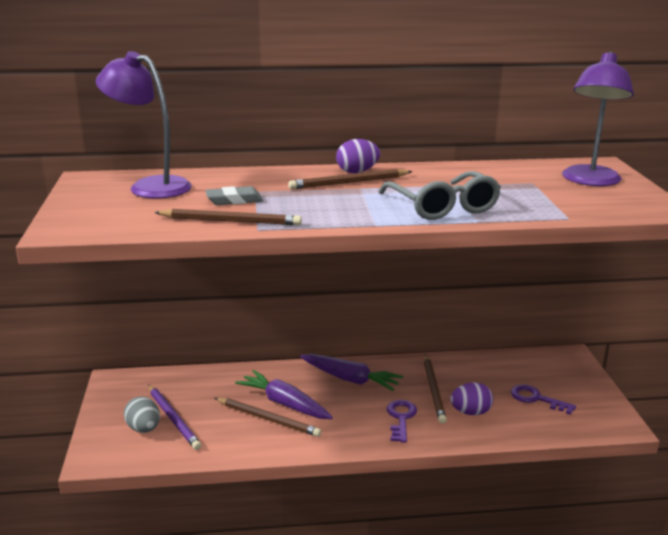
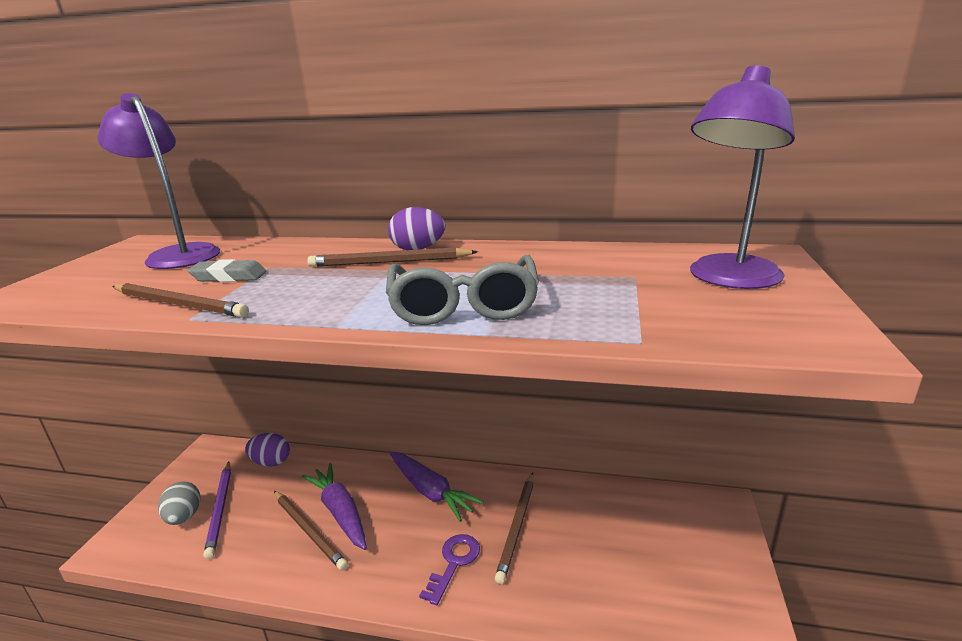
camera: 20 degrees right, 0 degrees up
purple egg [450,382,493,415] -> purple egg moved to [245,433,290,467]
purple key [511,384,576,415] -> none

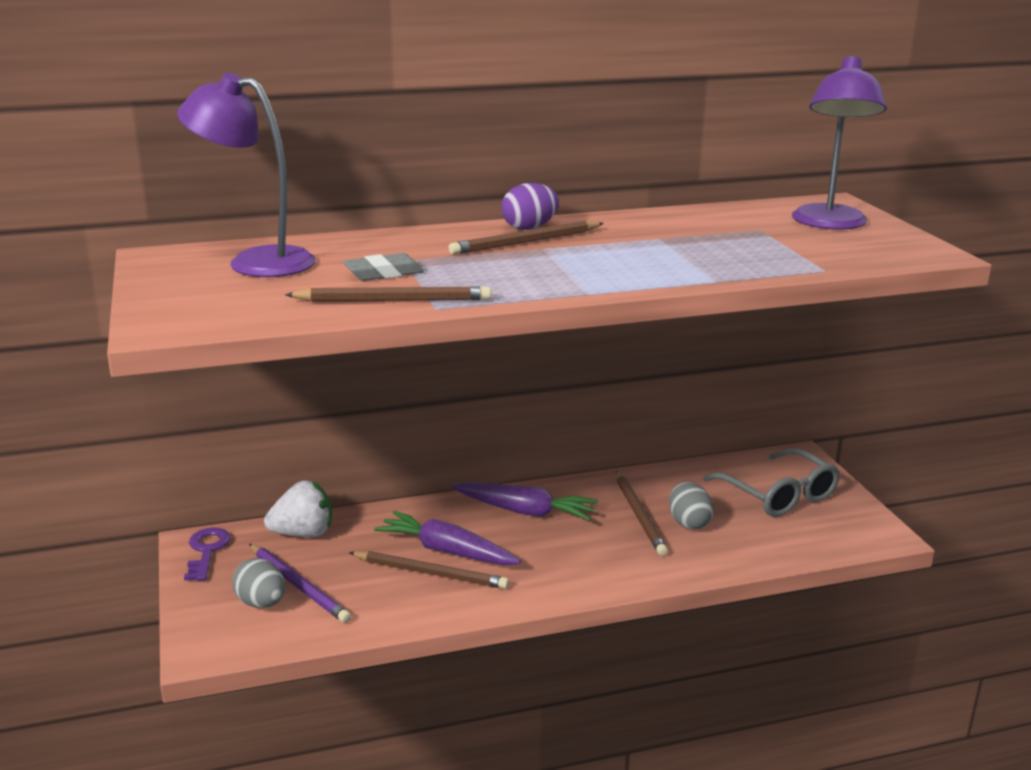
camera: 30 degrees left, 0 degrees up
purple egg [245,433,290,467] -> white strawberry [264,481,332,537]
grey glasses [386,255,539,325] -> grey glasses moved to [703,448,840,517]
purple key [419,534,480,605] -> purple key moved to [184,528,231,581]
none -> grey egg [669,482,714,530]

